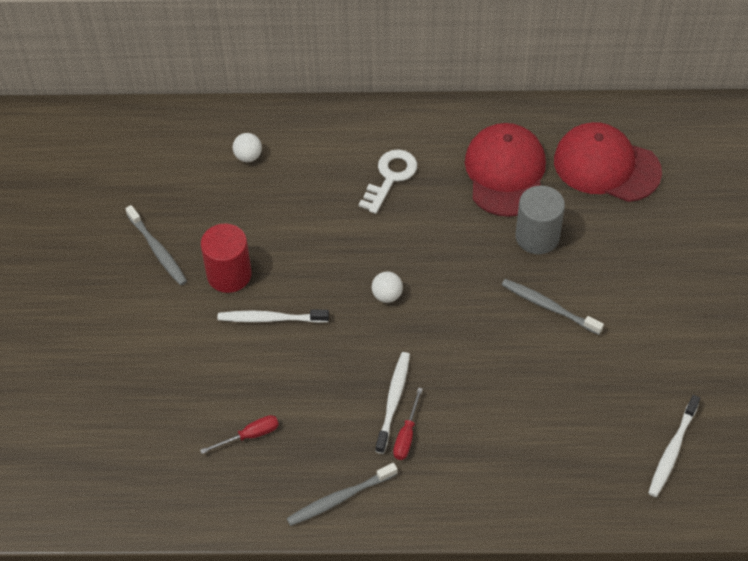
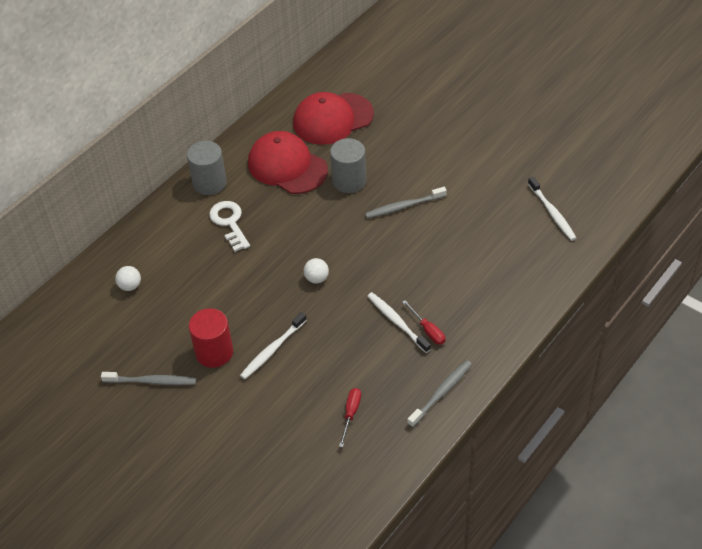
camera: 50 degrees left, 5 degrees down
grey toothbrush [286,463,397,526] -> grey toothbrush turned 150 degrees counterclockwise [407,360,472,427]
none -> grey cylinder [187,141,227,195]

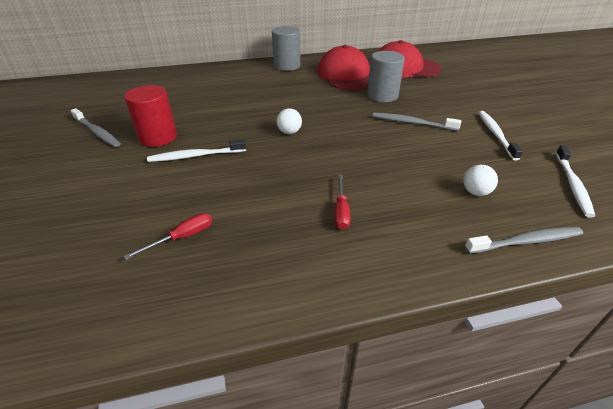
camera: 35 degrees right, 10 degrees down
white ball [115,266,141,291] -> white ball moved to [463,165,498,196]
white key [209,201,250,252] -> none
white toothbrush [367,292,431,353] -> white toothbrush moved to [479,111,523,160]
grey toothbrush [407,360,472,427] -> grey toothbrush moved to [465,227,583,254]

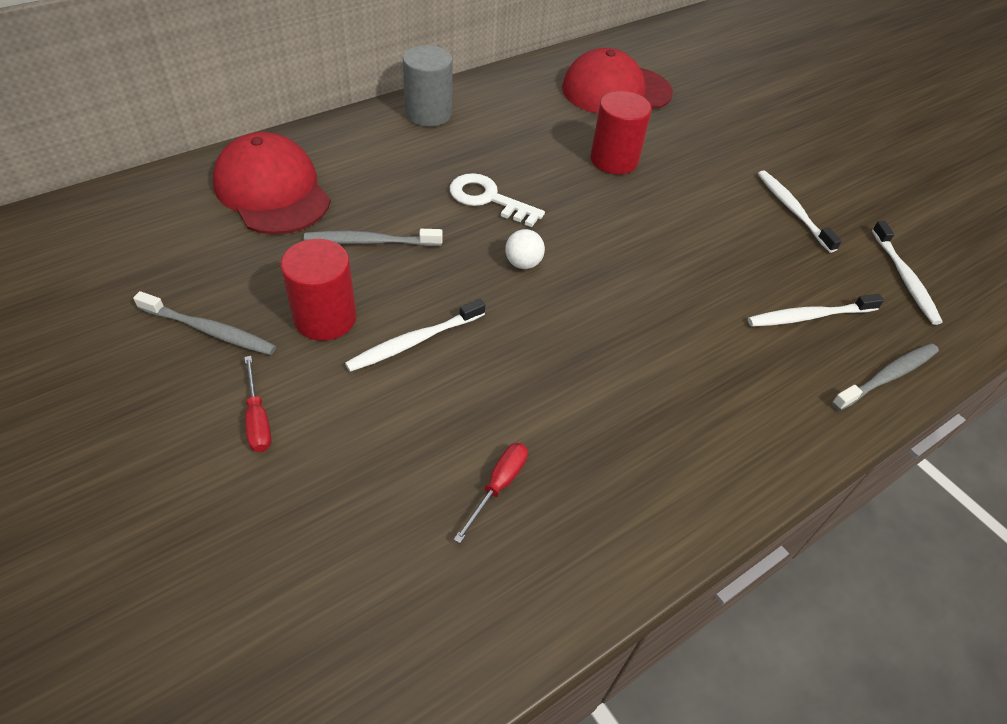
camera: 25 degrees left, 10 degrees up
red cap [318,45,370,90] -> red cap moved to [213,132,331,234]
red screwdriver [335,175,350,230] -> red screwdriver moved to [244,356,271,452]
grey cylinder [367,51,405,102] -> red cylinder [590,91,652,174]
grey toothbrush [373,113,461,131] -> grey toothbrush moved to [304,229,443,246]
white ball [463,165,498,196] -> white toothbrush [748,294,884,327]
none -> white key [450,173,545,227]

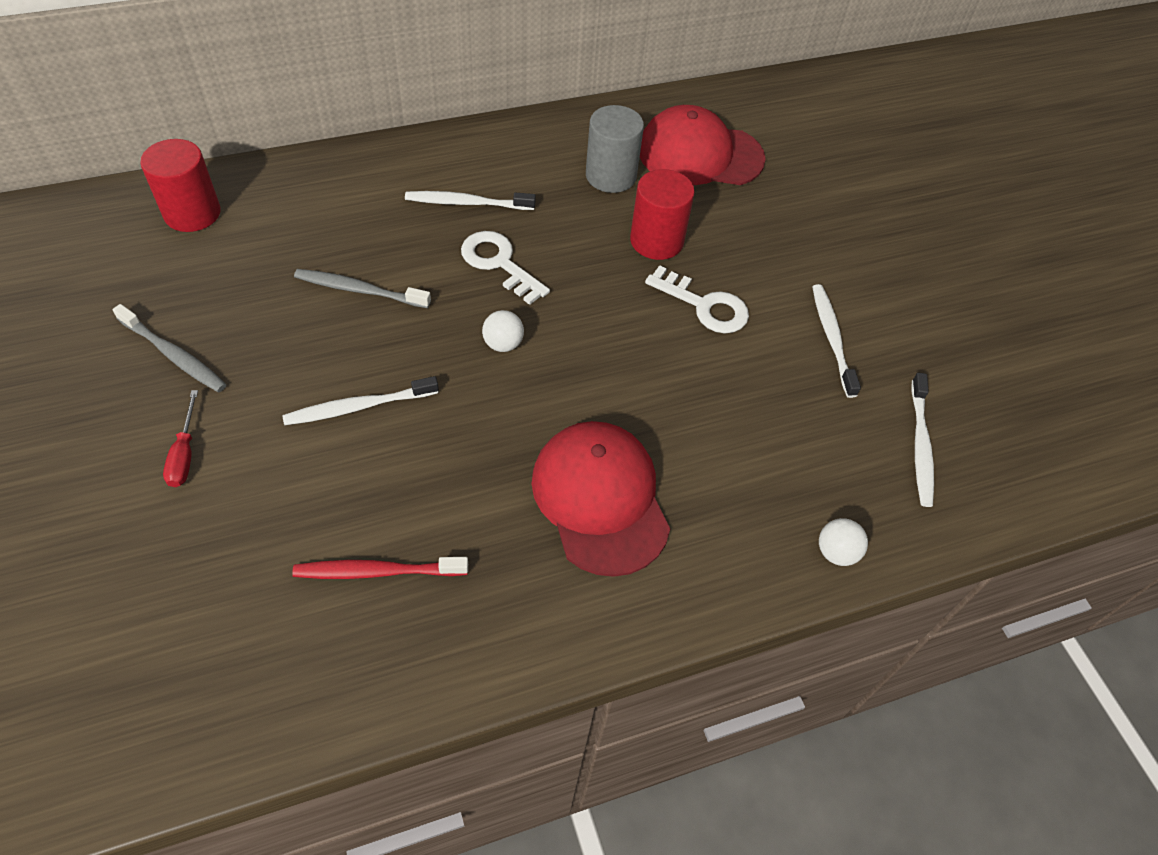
camera: 15 degrees right, 5 degrees up
red cap [213,132,331,234] -> red cap moved to [532,421,670,577]
red cylinder [281,239,357,341] -> red cylinder moved to [140,139,221,232]
grey cylinder [403,45,452,127] -> grey cylinder moved to [586,105,644,193]
red screwdriver [454,443,528,543] -> red toothbrush [292,557,468,579]
white toothbrush [748,294,884,327] -> white toothbrush moved to [405,191,536,210]
grey toothbrush [832,343,939,411] -> white ball [819,518,868,566]
none -> white key [645,265,749,334]

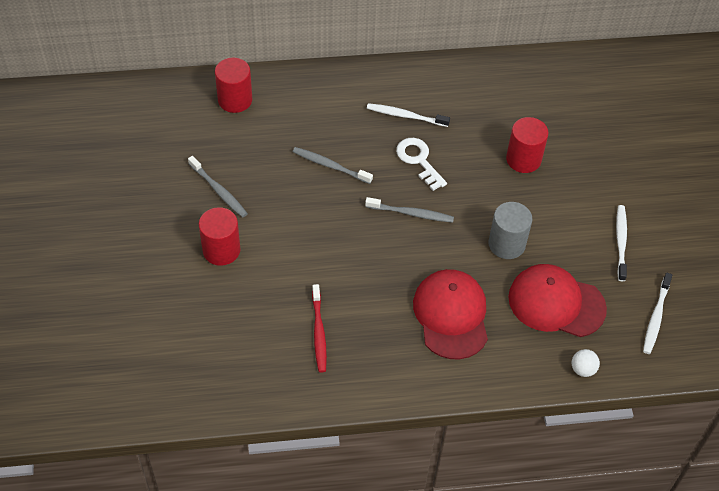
camera: 15 degrees right, 0 degrees up
red screwdriver [163,390,198,487] -> red cylinder [199,207,241,266]
white toothbrush [282,376,439,425] -> none
red toothbrush [292,557,468,579] -> red toothbrush turned 105 degrees counterclockwise [312,284,327,372]
white ball [482,310,524,352] -> grey toothbrush [365,197,454,223]
grey cylinder [586,105,644,193] -> grey cylinder moved to [488,202,533,259]
red cap [640,105,766,185] -> red cap moved to [508,264,607,337]
white key [645,265,749,334] -> none

